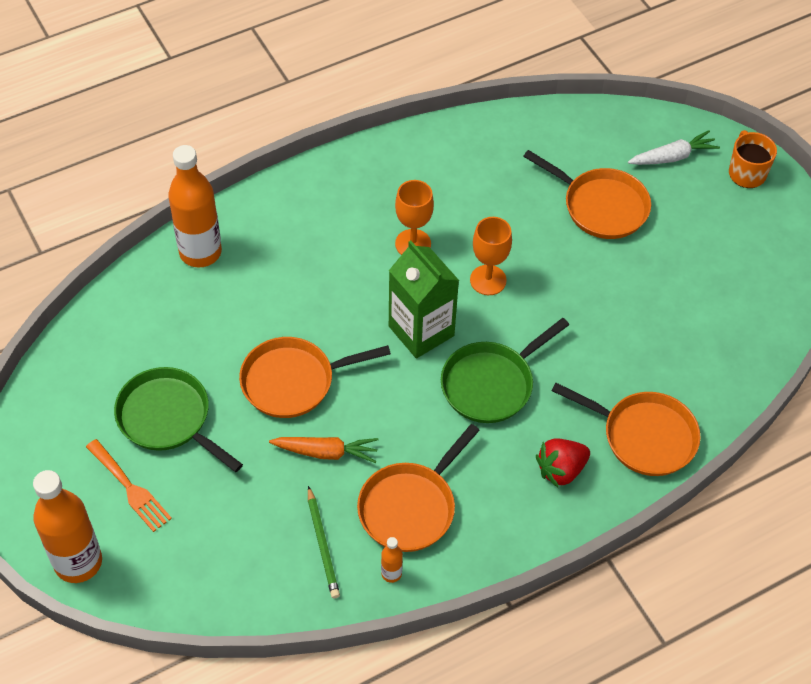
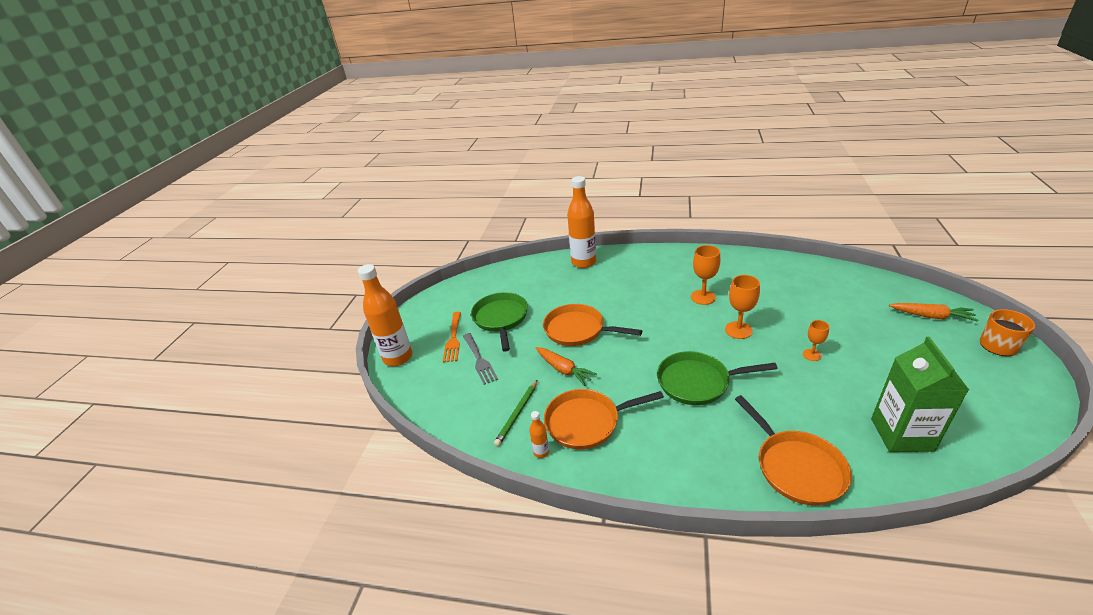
camera: 45 degrees right, 20 degrees down
green carton [389,241,459,359] -> green carton moved to [871,337,969,452]
orange pan [523,150,651,239] -> none
red strawberry [536,438,590,487] -> none
white carrot [628,130,720,165] -> orange carrot [889,303,978,322]
none -> grey fork [463,333,498,385]
none -> orange goblet [803,320,829,361]

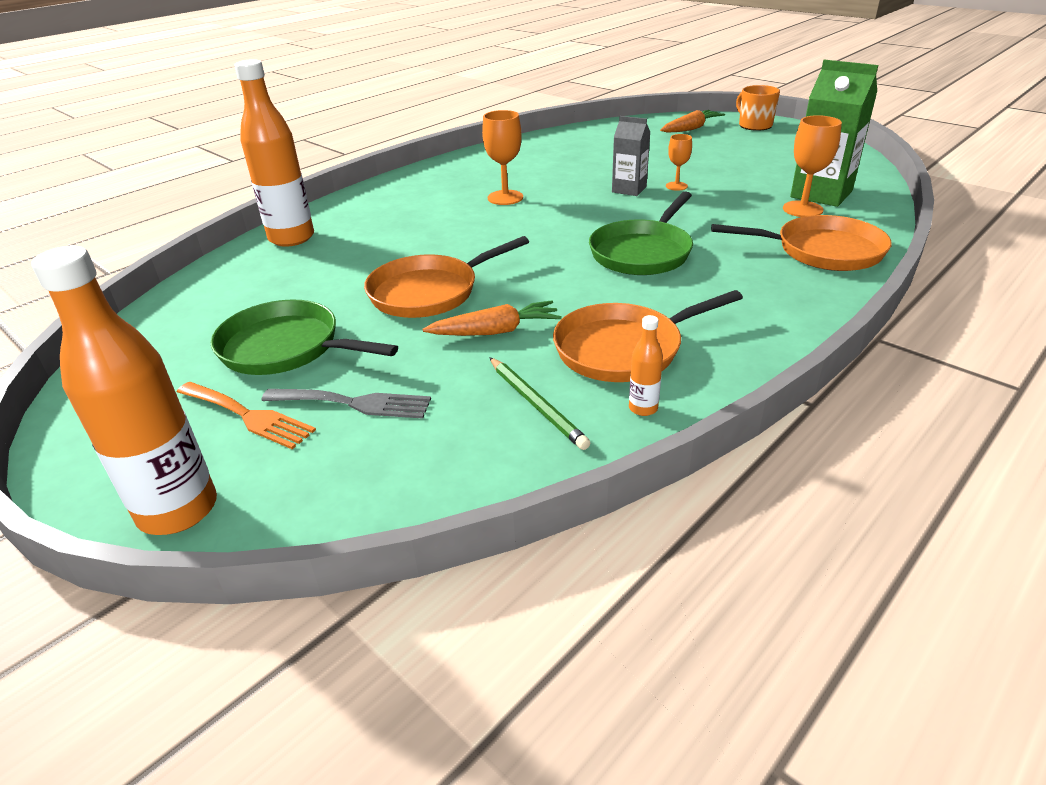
camera: 60 degrees left, 0 degrees up
orange pan [544,389,664,450] -> orange pan turned 45 degrees clockwise [553,290,743,382]
orange goblet [725,275,760,339] -> orange goblet moved to [783,115,842,217]
none -> grey carton [612,116,650,196]

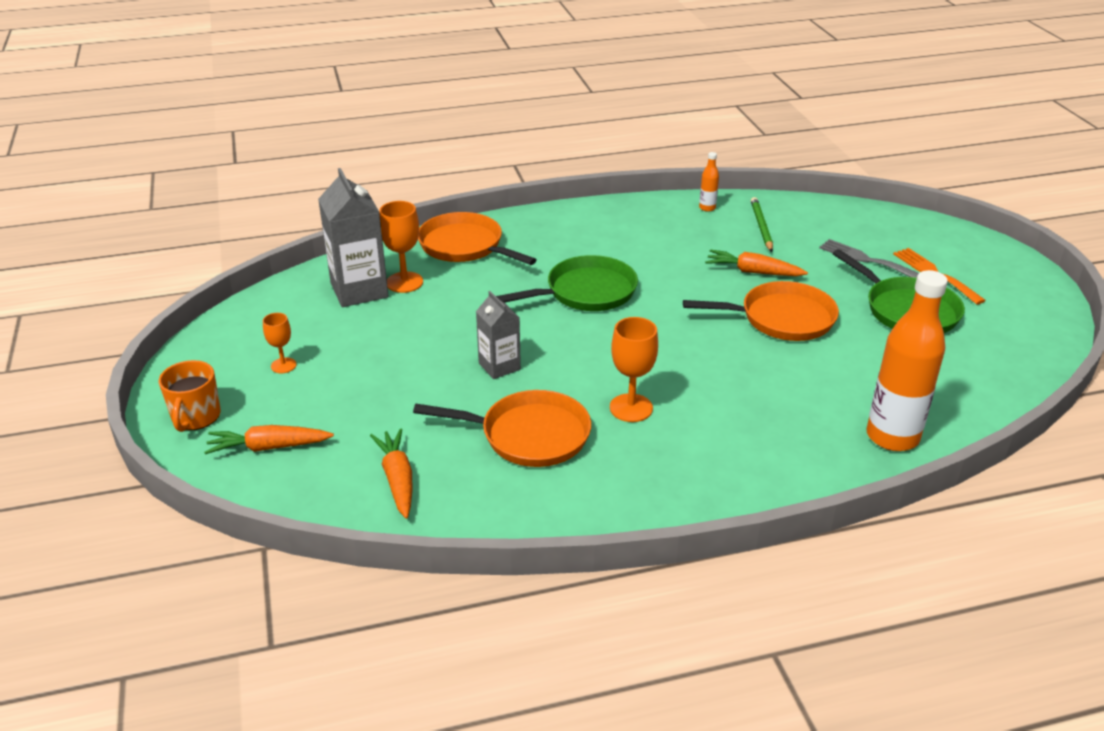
camera: 150 degrees left, 0 degrees up
orange bottle [31,246,217,535] -> none
orange pan [553,290,743,382] -> orange pan moved to [413,390,591,467]
orange goblet [666,134,692,191] -> orange goblet moved to [263,313,297,373]
green carton [790,60,878,207] -> grey carton [318,168,389,307]
none -> orange carrot [370,428,413,519]

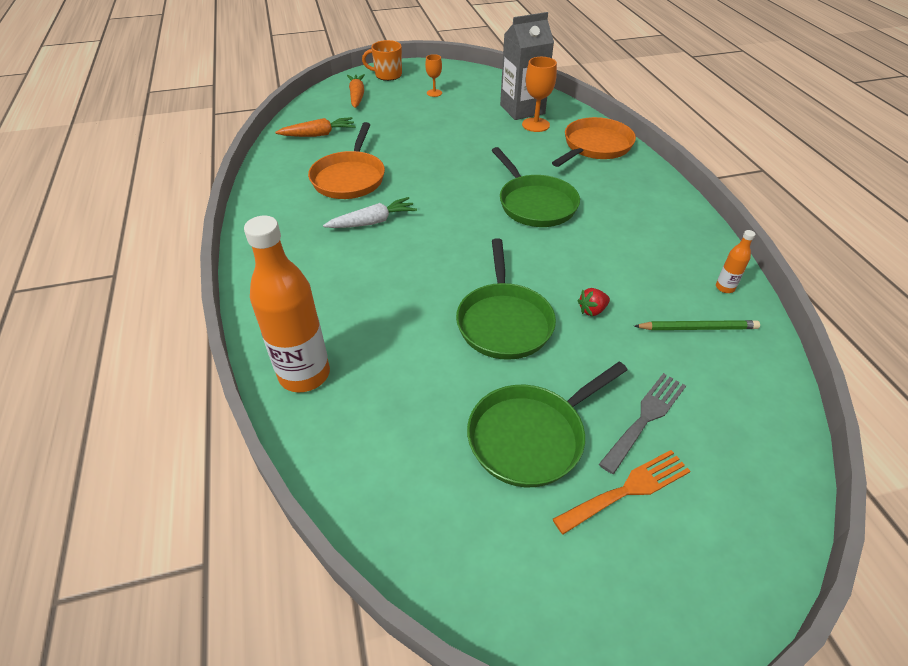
camera: 90 degrees right, 10 degrees up
grey carton [476,291,521,379] -> none
orange goblet [610,317,658,422] -> white carrot [323,197,417,228]
orange pan [683,281,839,341] -> green pan [456,238,556,360]
orange carrot [705,249,808,276] -> red strawberry [578,288,610,316]

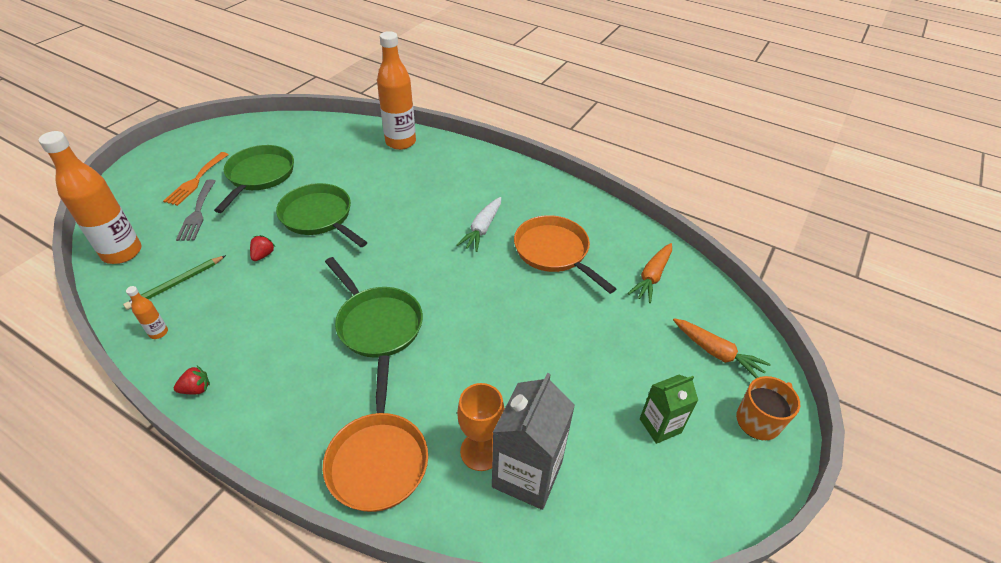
camera: 135 degrees right, 0 degrees up
orange goblet [425,54,442,97] -> green carton [640,375,698,444]
green pan [491,147,580,227] -> green pan turned 150 degrees counterclockwise [325,257,423,358]
none -> orange bottle [38,131,141,264]
none -> red strawberry [174,366,210,395]

